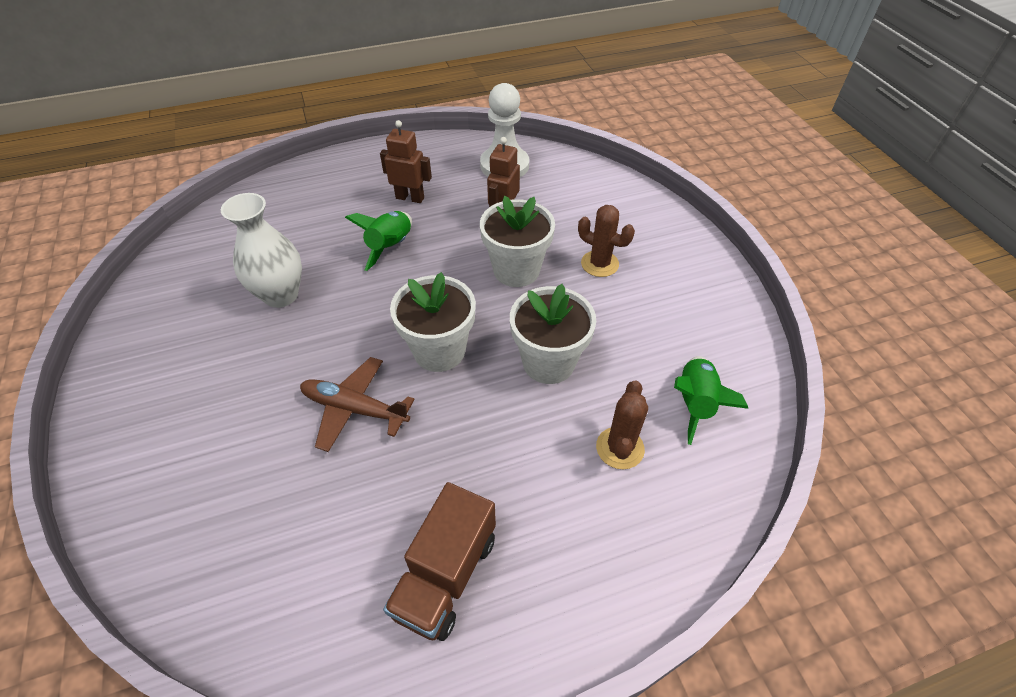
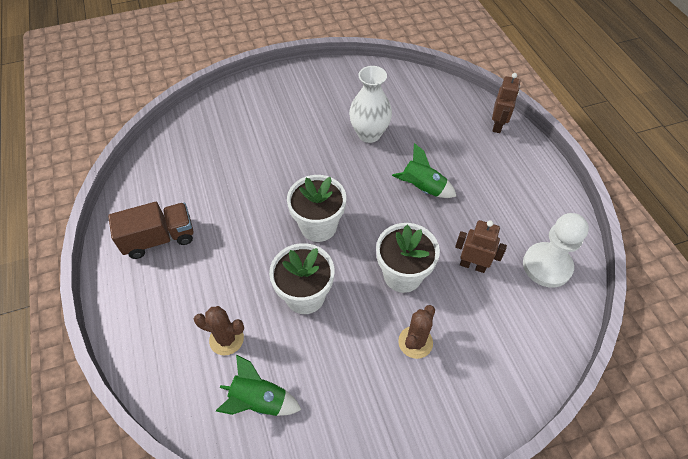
camera: 90 degrees right, 5 degrees up
brown plane [300,357,415,452] -> none
brown robot [380,120,432,203] -> brown robot moved to [492,73,520,133]
brown truck [383,482,496,641] -> brown truck turned 135 degrees clockwise [108,202,193,259]

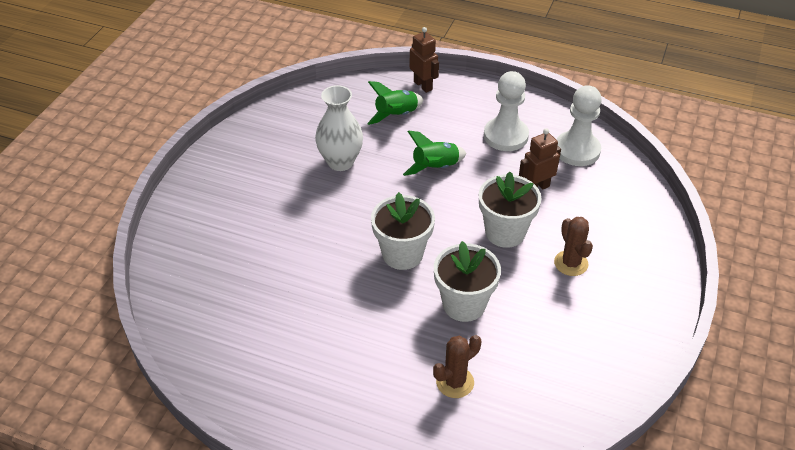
camera: 50 degrees left, 10 degrees down
brown truck [108,202,193,259] -> none
green rocket [216,354,301,416] -> green rocket moved to [367,81,423,125]
none -> white pawn [484,71,529,151]

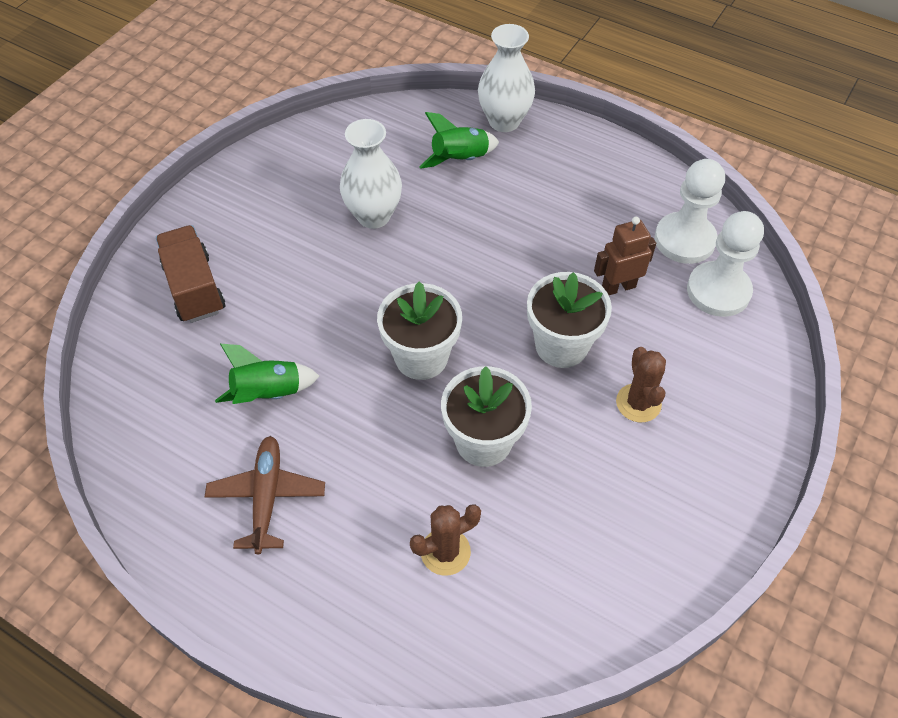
camera: 10 degrees right, 10 degrees up
green rocket [403,130,467,176] -> green rocket moved to [215,344,319,404]
brown robot [410,27,439,93] -> white vase [478,24,535,132]
white pawn [484,71,529,151] -> white pawn moved to [687,211,764,317]
none -> brown truck [156,225,225,323]
none -> brown plane [205,436,325,554]

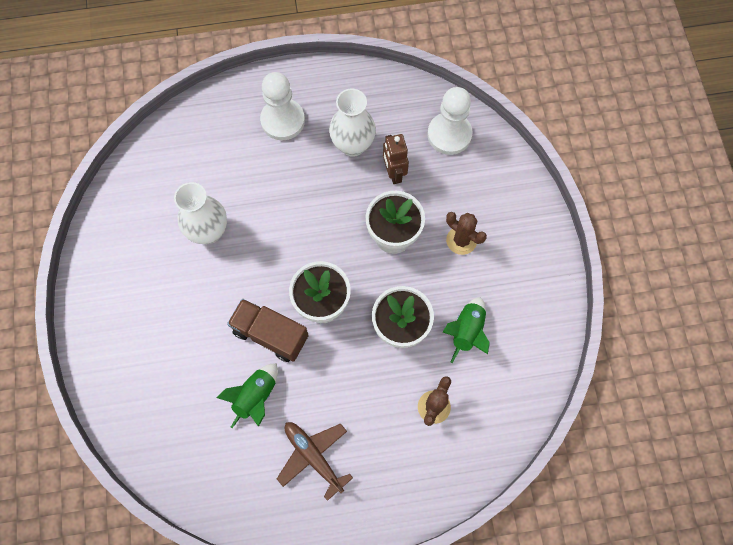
camera: 40 degrees left, 15 degrees up
brown truck [156,225,225,323] -> brown truck moved to [227,299,309,362]
green rocket [419,112,499,169] -> green rocket moved to [442,297,490,363]
white vase [478,24,535,132] -> white vase moved to [329,88,376,157]
brown robot [594,217,656,295] -> brown robot turned 45 degrees counterclockwise [383,134,409,184]
white pawn [654,159,725,264] -> white pawn moved to [260,72,305,140]

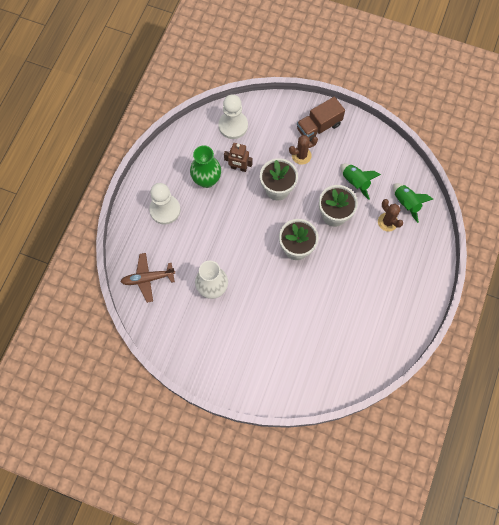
camera: 60 degrees left, 0 degrees up
green rocket [216,363,278,428] -> green rocket moved to [393,183,433,223]
brown truck [227,299,309,362] -> brown truck moved to [297,97,345,141]
brown plane [277,422,353,501] -> brown plane moved to [121,253,175,303]
white vase [329,88,376,157] -> green vase [190,146,221,188]

